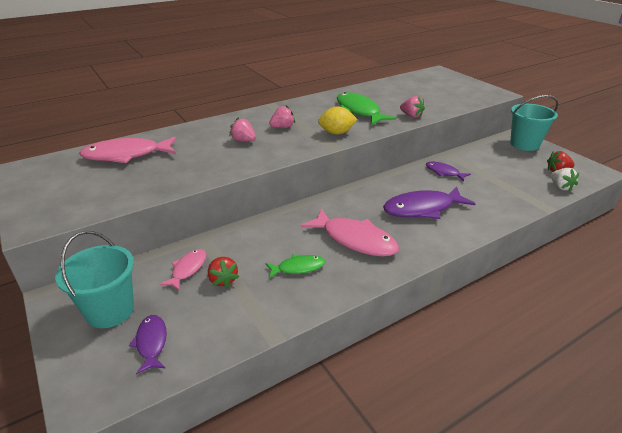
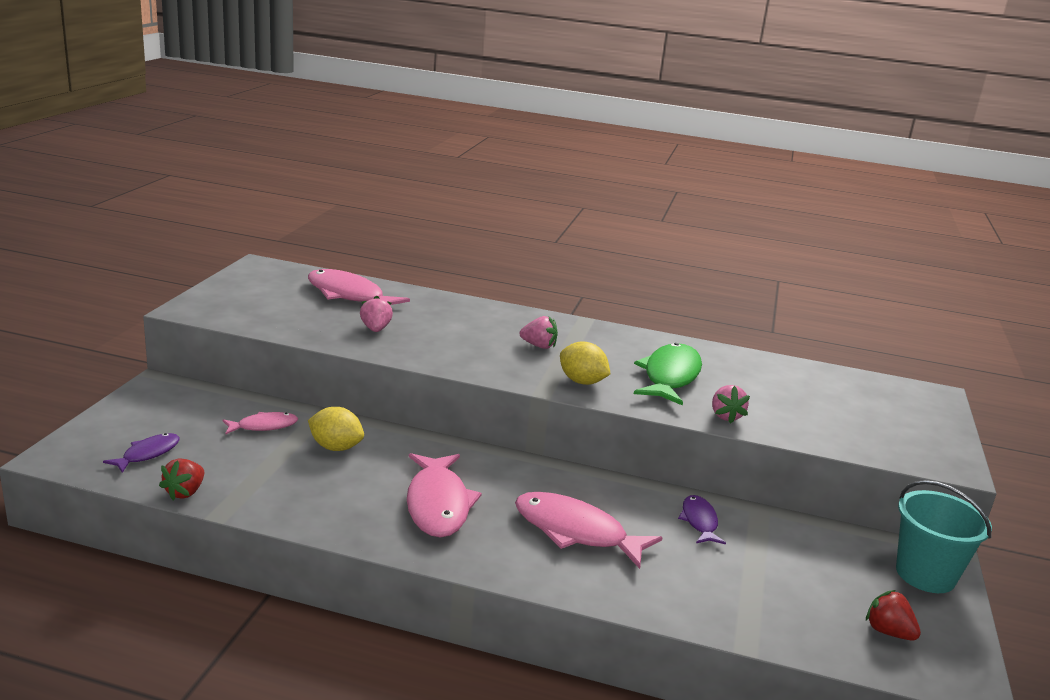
camera: 45 degrees right, 10 degrees down
turquoise bucket [55,231,134,328] -> none
red strawberry [208,257,239,288] -> red strawberry moved to [159,458,204,500]
pink strawberry [229,117,256,142] -> pink strawberry moved to [360,296,393,332]
green fish [265,254,325,278] -> none
purple fish [383,186,476,219] -> pink fish [515,492,663,569]
white strawberry [550,168,579,191] -> none
none -> yellow lemon [308,407,364,451]

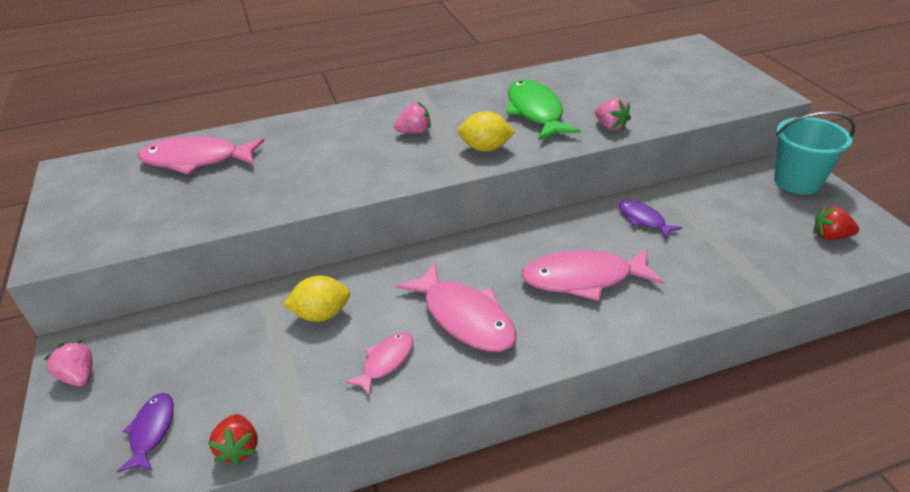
camera: 30 degrees left, 15 degrees up
pink fish [222,412,298,434] -> pink fish moved to [345,332,413,397]
pink strawberry [360,296,393,332] -> pink strawberry moved to [43,340,92,387]

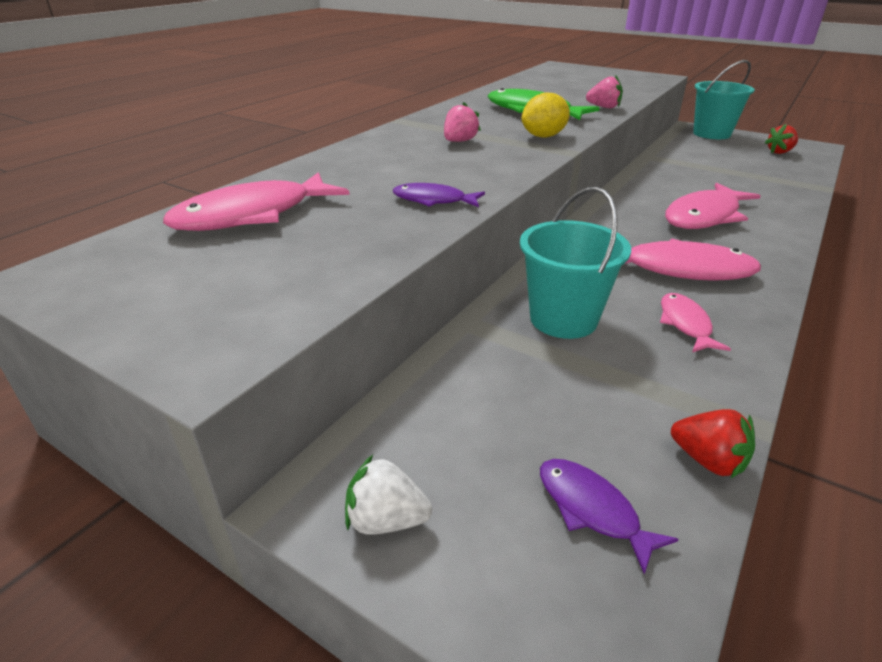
camera: 40 degrees left, 5 degrees down
pink strawberry [43,340,92,387] -> white strawberry [345,455,432,535]
yellow lemon [283,275,350,322] -> turquoise bucket [520,187,631,339]
purple fish [619,200,682,239] -> purple fish moved to [393,183,485,207]

